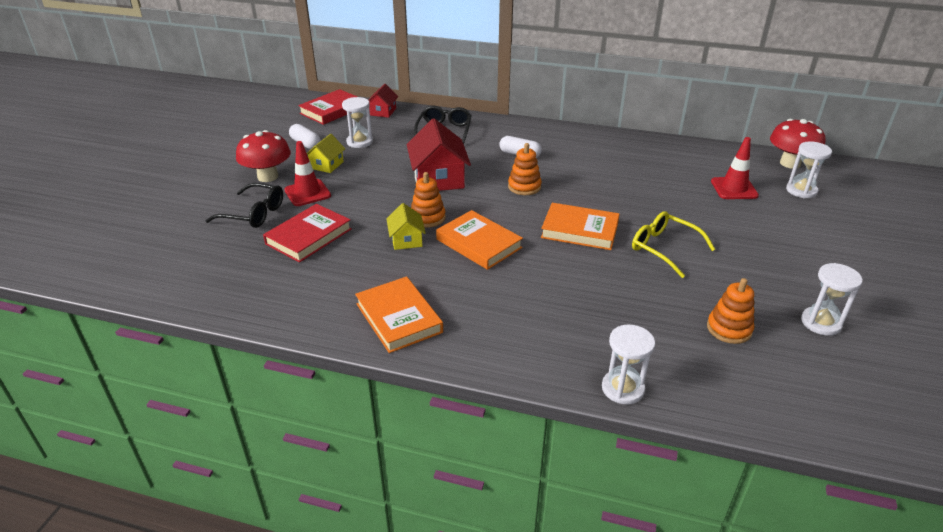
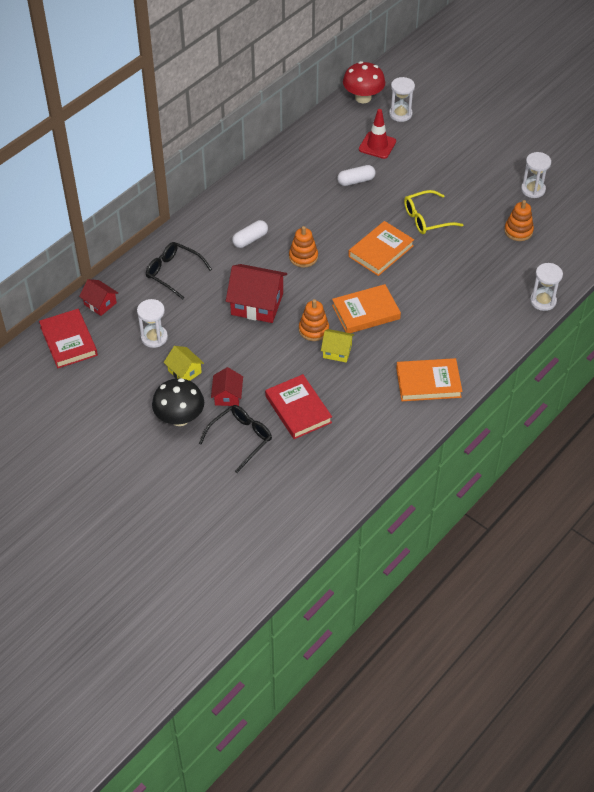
camera: 65 degrees left, 15 degrees up
red mushroom [236,130,291,182] -> black mushroom [152,378,204,426]
red traffic cone [284,141,331,206] -> red house [211,367,243,406]
white capsule [289,124,321,149] -> white capsule moved to [337,165,376,186]

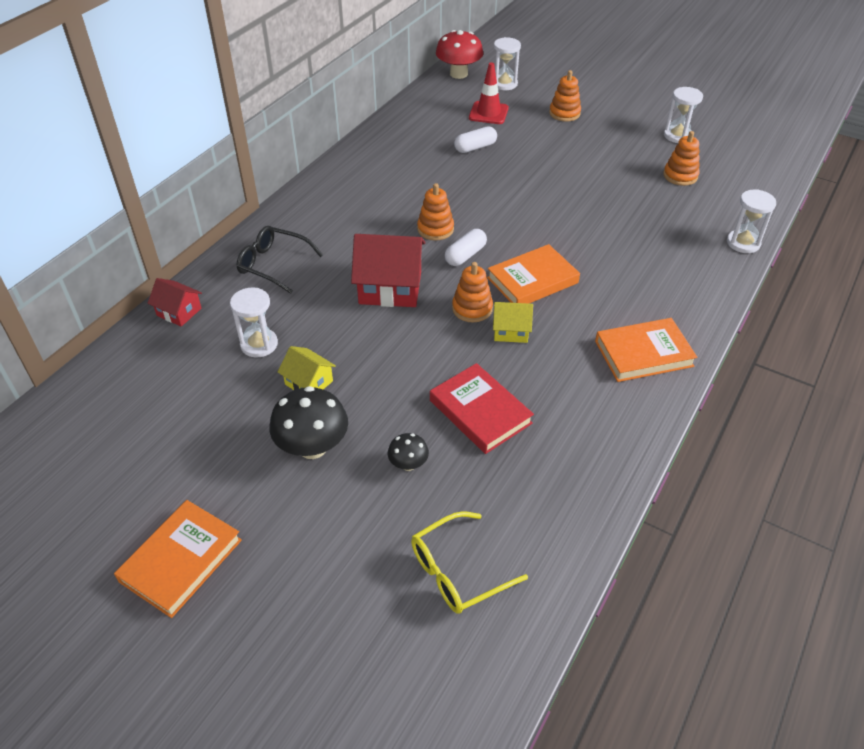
camera: 10 degrees left, 5 degrees down
red book [39,309,98,368] -> none
black glasses [199,405,272,473] -> black mushroom [388,433,429,471]
red house [211,367,243,406] -> none
white capsule [232,220,268,248] -> white capsule moved to [445,229,487,266]
orange book [348,221,414,276] -> orange book moved to [114,500,242,618]
yellow glasses [404,190,463,234] -> yellow glasses moved to [411,511,528,614]
none -> orange stacking toy [549,70,581,122]

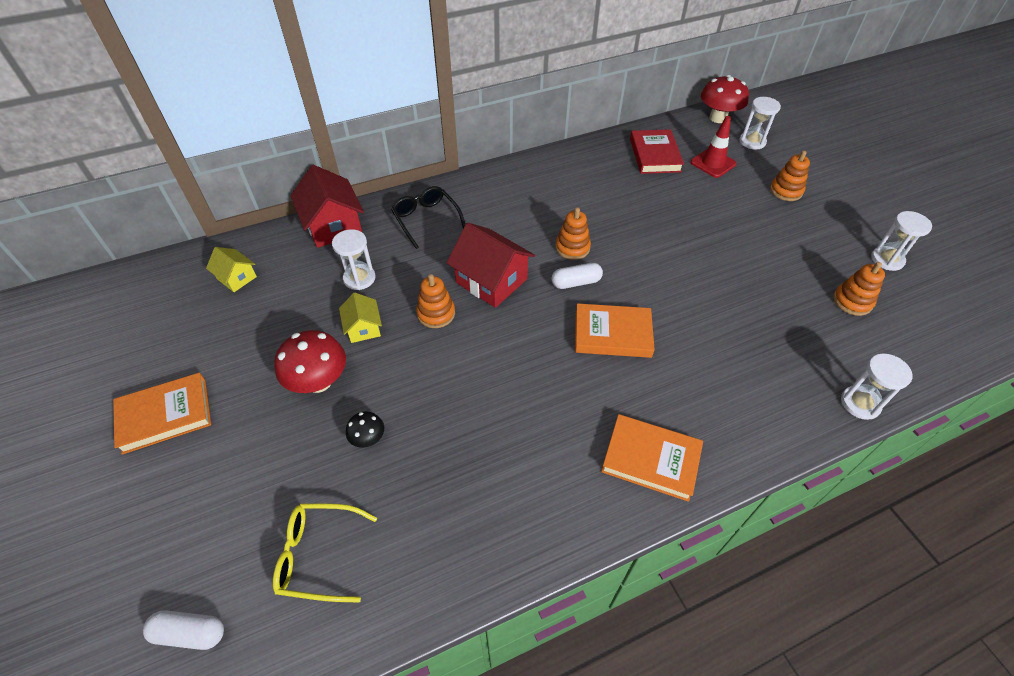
camera: 35 degrees right, 5 degrees up
red house [148,278,202,327] -> red house [290,165,364,248], size x1.82
black mushroom [269,386,348,459] -> red mushroom [274,330,346,393]
red book [430,363,534,454] -> red book moved to [630,129,684,174]
orange stacking toy [452,262,493,322] -> orange stacking toy moved to [416,274,455,328]
white capsule [454,126,497,153] -> white capsule moved to [143,610,224,650]
yellow house [493,302,533,343] -> yellow house moved to [206,247,257,292]

